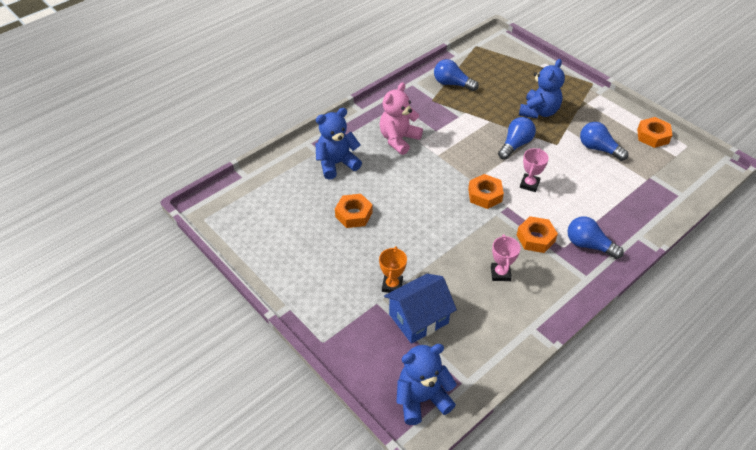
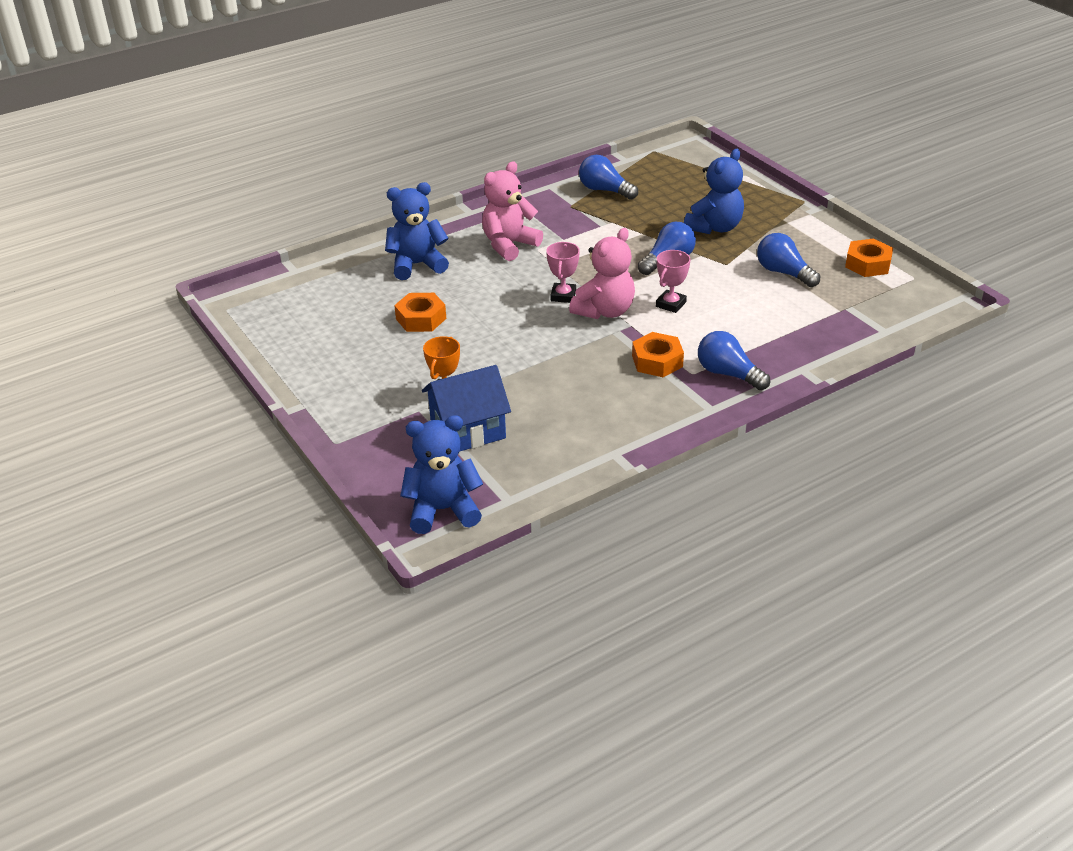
camera: 10 degrees right, 10 degrees down
orange nut [468,174,504,209] -> pink teddy bear [569,228,635,319]
pink trophy [491,235,520,281] -> pink trophy moved to [546,242,580,303]

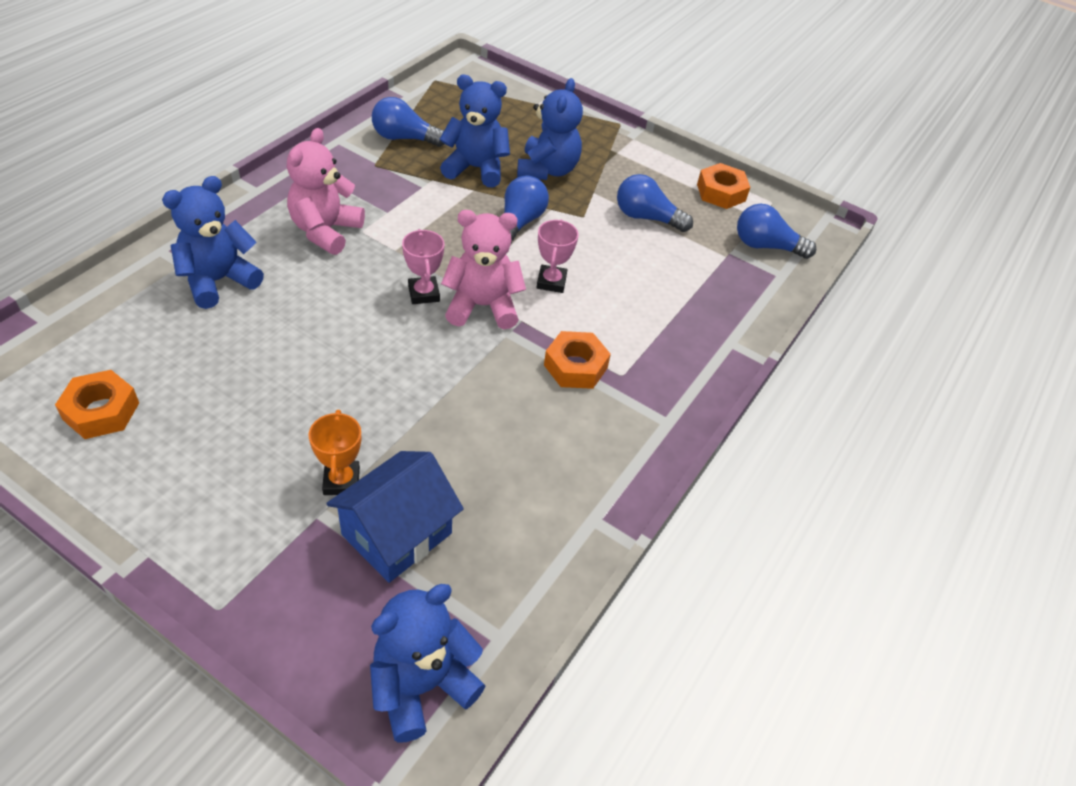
camera: 30 degrees left, 10 degrees up
orange nut [394,293,446,332] -> orange nut moved to [55,370,139,439]
pink teddy bear [569,228,635,319] -> pink teddy bear turned 105 degrees counterclockwise [441,210,526,329]
blue light bulb [698,331,770,390] -> blue light bulb moved to [737,204,816,259]
none -> blue teddy bear [440,74,510,187]

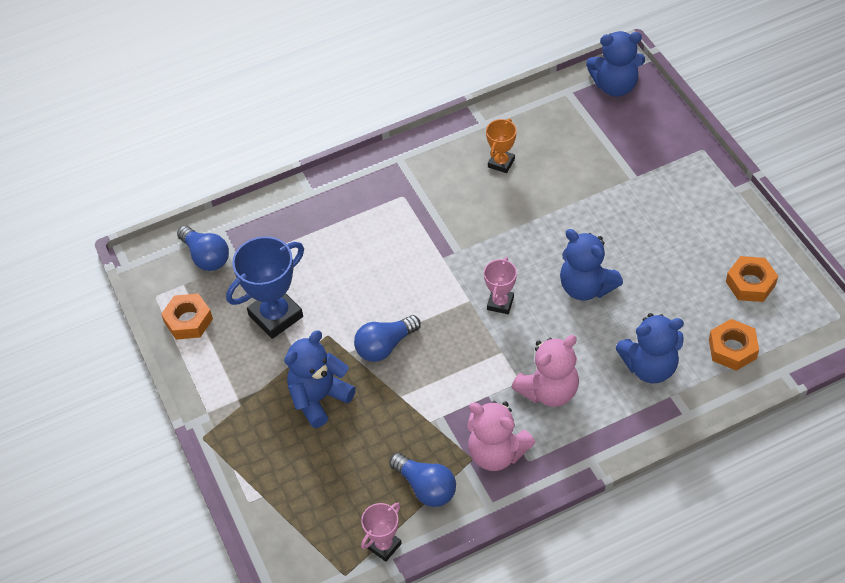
camera: 140 degrees left, 5 degrees up
orange trophy [309,410,361,495] -> orange trophy moved to [486,119,517,173]
blue house [326,451,464,583] -> none
blue teddy bear [440,74,510,187] -> blue teddy bear moved to [560,229,623,300]
pink teddy bear [441,210,526,329] -> pink teddy bear moved to [467,401,535,471]
pink trophy [537,220,579,293] -> pink trophy moved to [361,503,402,562]
orange nut [544,331,611,389] -> orange nut moved to [709,319,759,371]
blue light bulb [617,174,693,232] -> blue trophy [226,236,304,339]

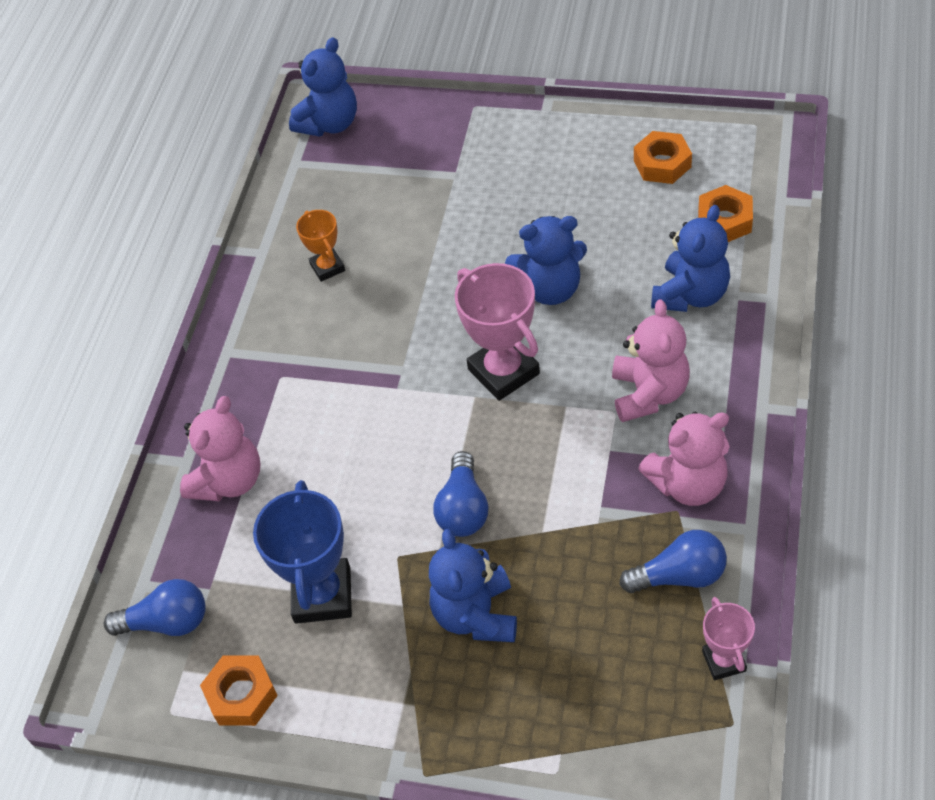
camera: 50 degrees left, 0 degrees up
pink trophy [484,257,517,314] -> pink trophy [455,263,540,401], size x1.79
none -> pink teddy bear [180,396,260,501]

